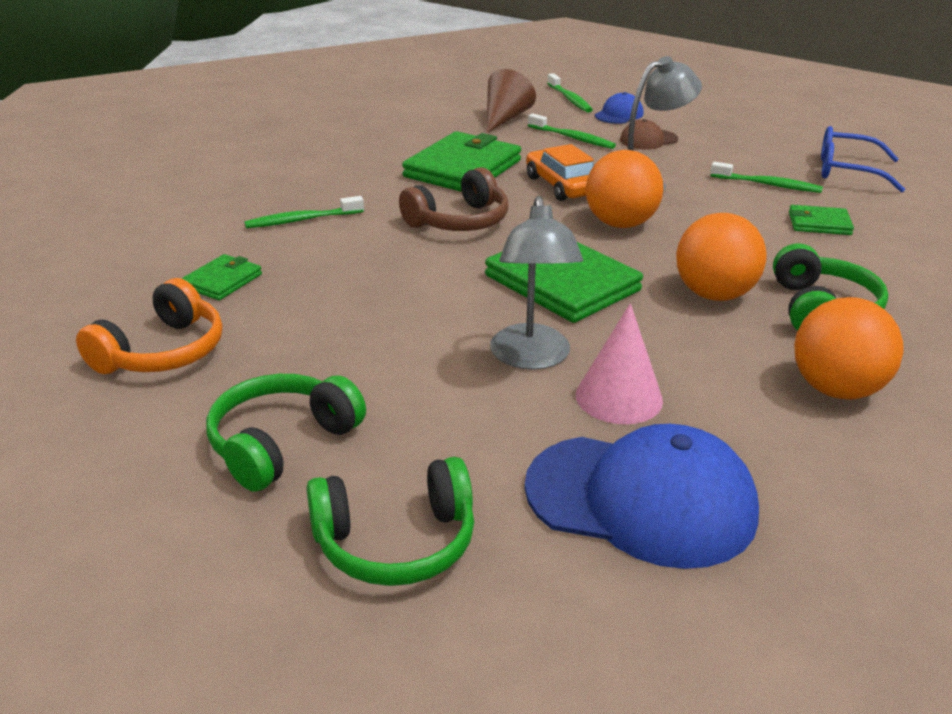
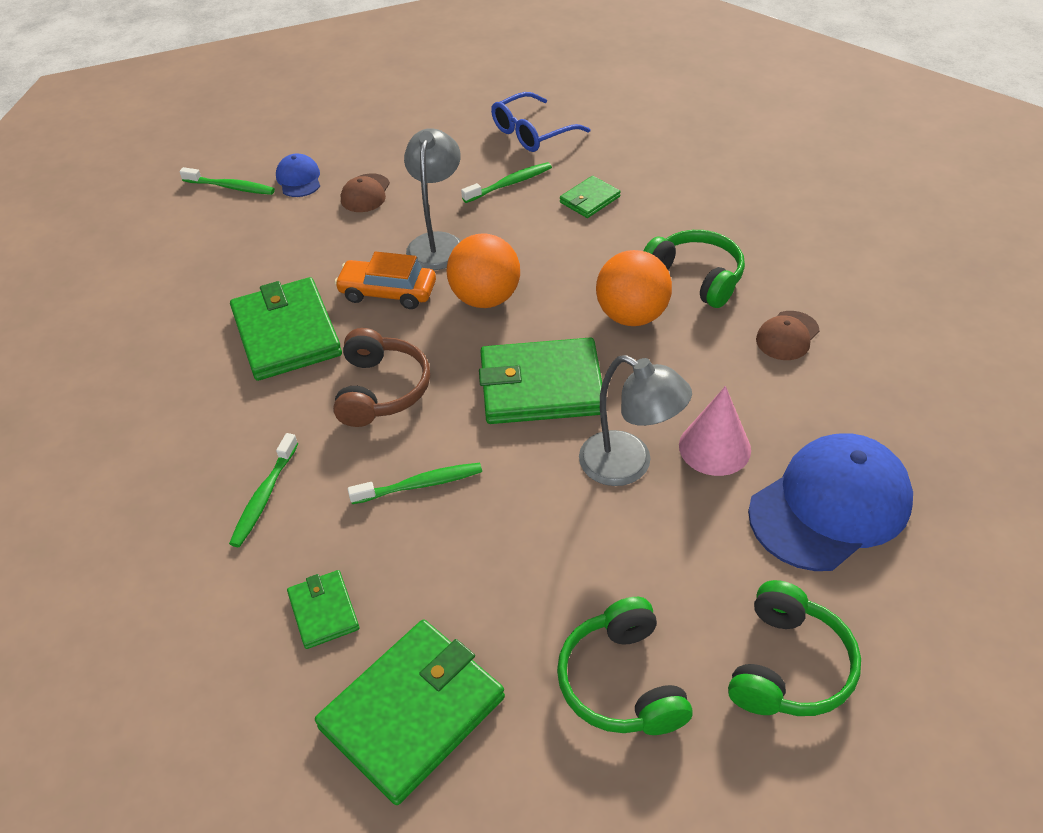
camera: 50 degrees left, 15 degrees up
orange headphones [76,278,223,374] -> green wallet [315,620,505,805]
brown cone [486,69,536,133] -> none
green toothbrush [528,113,616,149] -> green toothbrush moved to [348,463,482,504]
orange ball [794,297,903,399] -> brown cap [756,311,820,360]

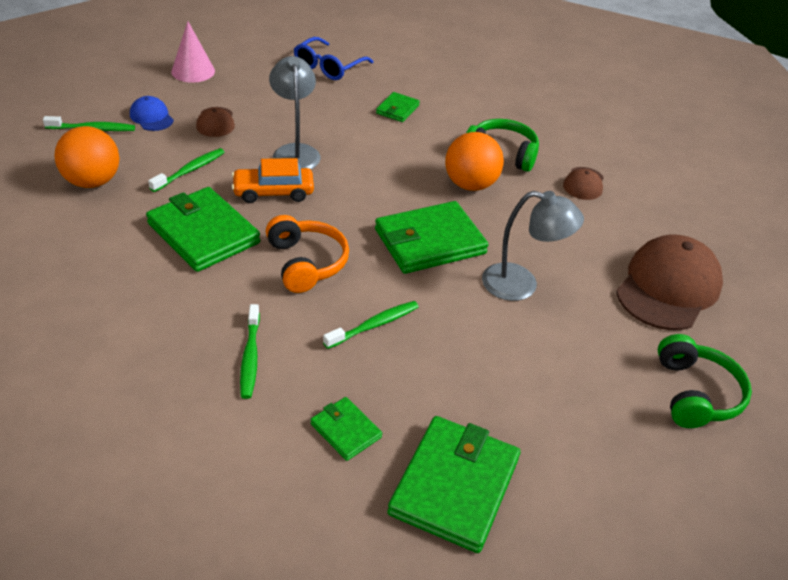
camera: 25 degrees left, 5 degrees down
brown headphones [333,328,430,427] -> orange headphones [266,215,349,293]
orange ball [447,233,520,308] -> orange ball moved to [55,126,119,188]
green toothbrush [461,162,552,203] -> green toothbrush moved to [148,148,225,192]
green headphones [557,597,693,735] -> none
pink cone [679,386,751,476] -> pink cone moved to [171,21,215,83]
blue cap [748,433,913,571] -> brown cap [616,234,723,330]

